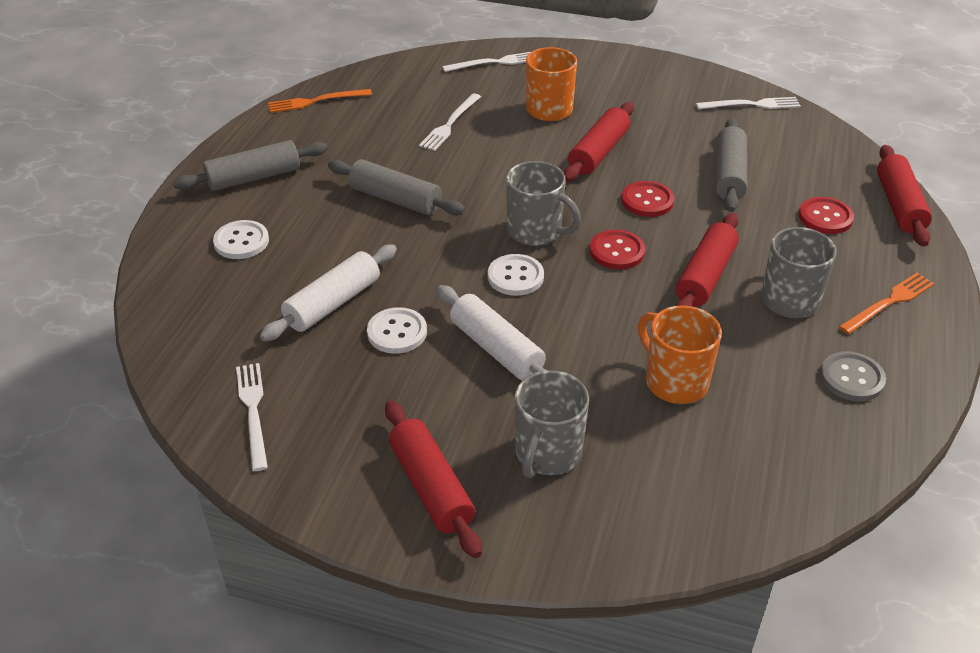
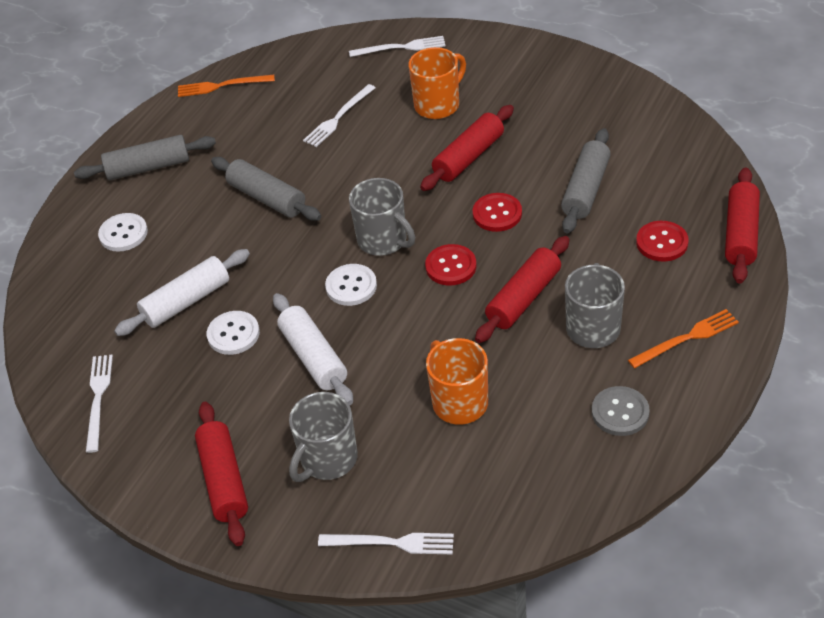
camera: 15 degrees right, 5 degrees up
white fork [696,97,801,109] -> white fork moved to [318,533,454,555]

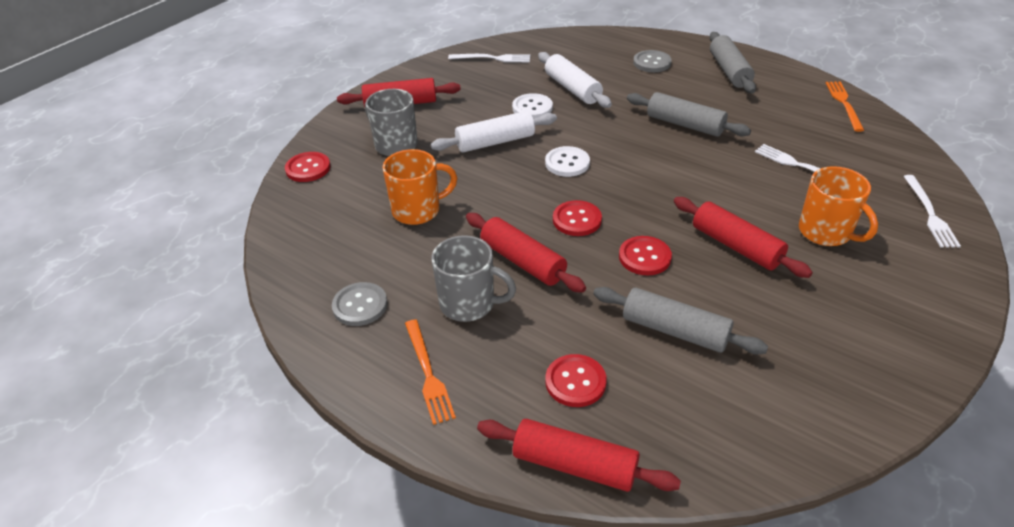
camera: 95 degrees right, 5 degrees down
white button [98,213,148,252] -> grey button [633,50,672,72]
grey rolling pin [211,157,321,221] -> grey rolling pin turned 75 degrees clockwise [627,92,751,137]
white fork [318,533,454,555] -> red button [285,152,330,182]
grey mug [349,178,415,256] -> none

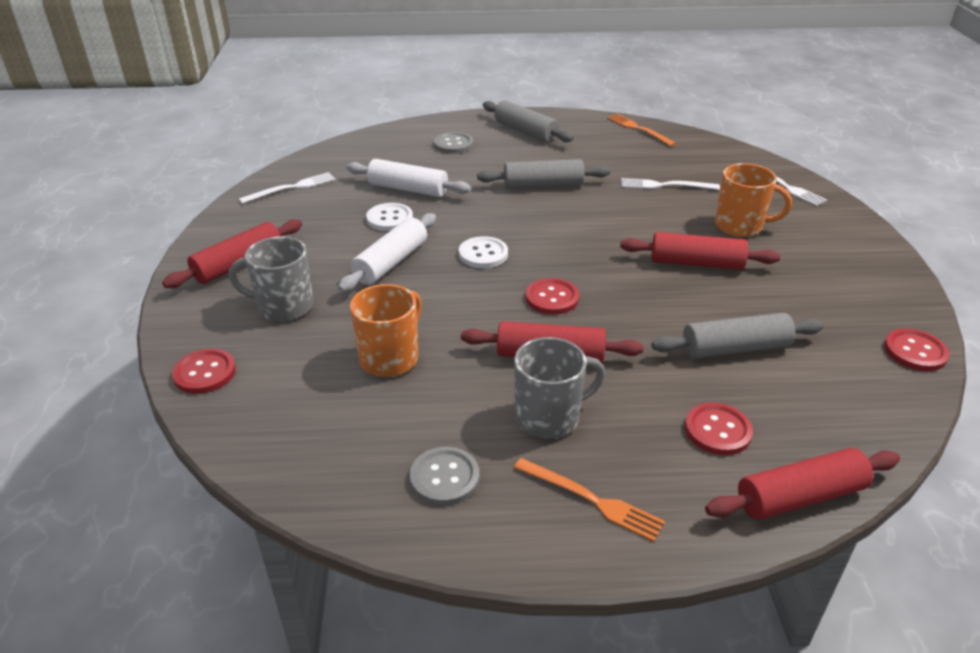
camera: 40 degrees left, 5 degrees down
red button [619,236,672,275] -> red button moved to [884,329,950,371]

